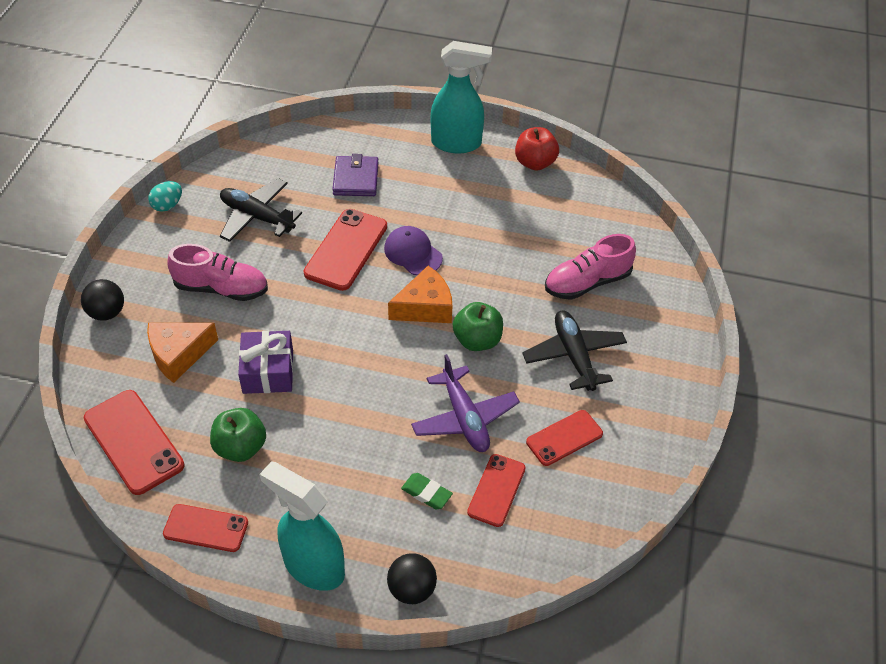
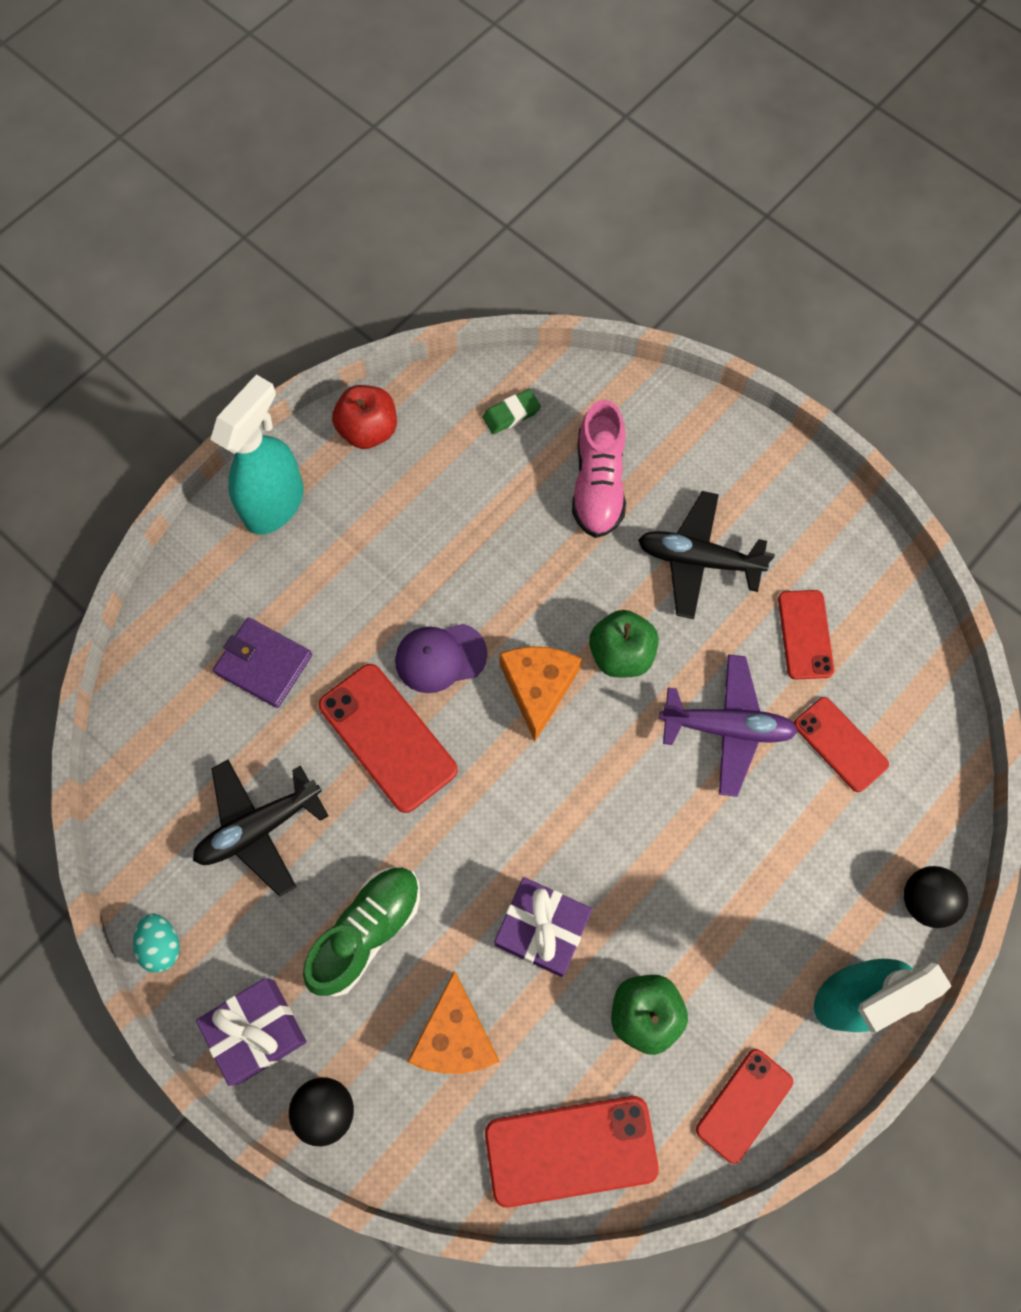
camera: 60 degrees left, 20 degrees up
pink shoe [167,244,268,301] -> green shoe [303,867,420,997]
green eraser [401,473,453,509] -> green eraser moved to [482,389,541,434]
none -> purple gift [196,978,307,1086]

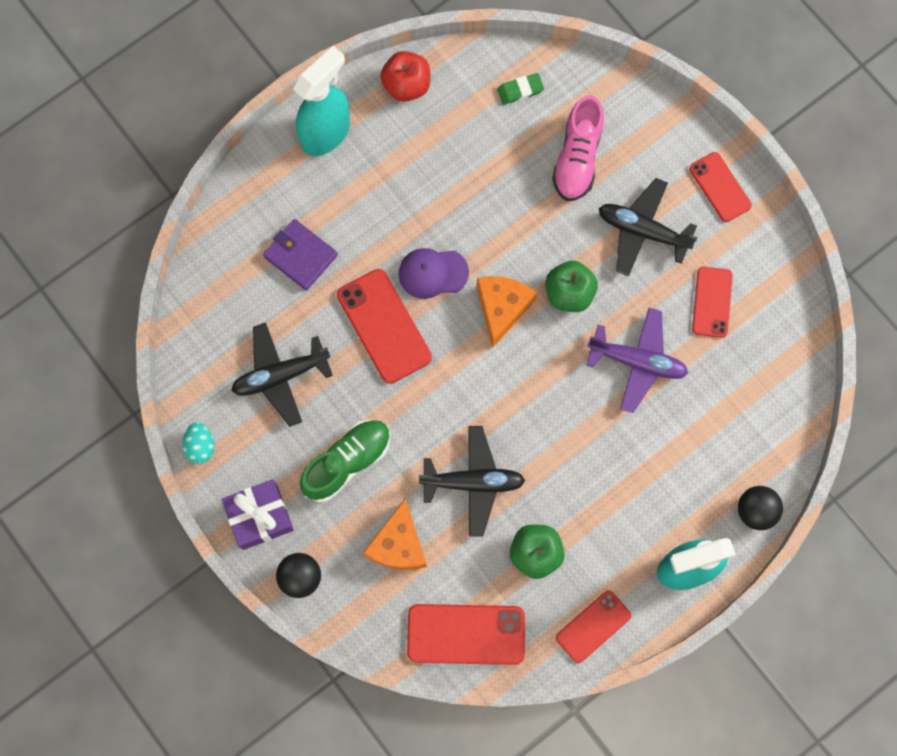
camera: 10 degrees right, 5 degrees up
purple gift [494,877,592,977] -> black plane [419,426,525,537]
red phone [794,697,889,792] -> red phone moved to [689,152,752,222]

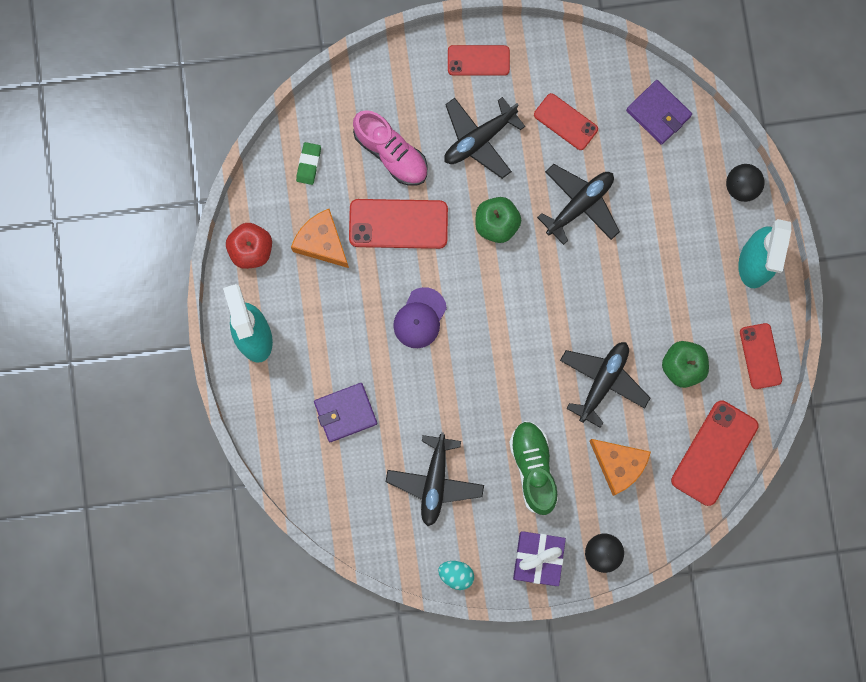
camera: 60 degrees left, 5 degrees up
red phone [337,269,432,384] -> red phone moved to [349,199,448,249]
orange cheese [476,276,537,348] -> orange cheese moved to [291,209,349,268]
purple plane [586,308,688,413] -> black plane [537,164,620,245]
none -> purple wallet [626,80,692,145]

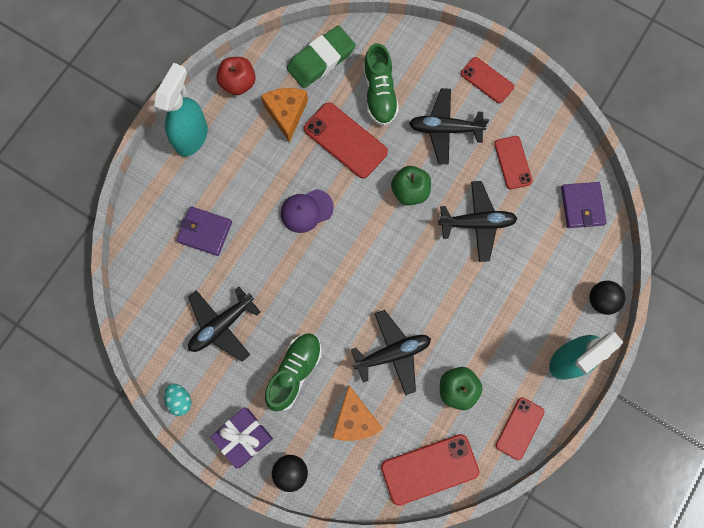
camera: 40 degrees right, 5 degrees down
green eraser [296,142,321,185] -> green eraser [287,25,356,88], size x2.03
pink shoe [353,110,428,186] -> green shoe [363,43,399,126]

